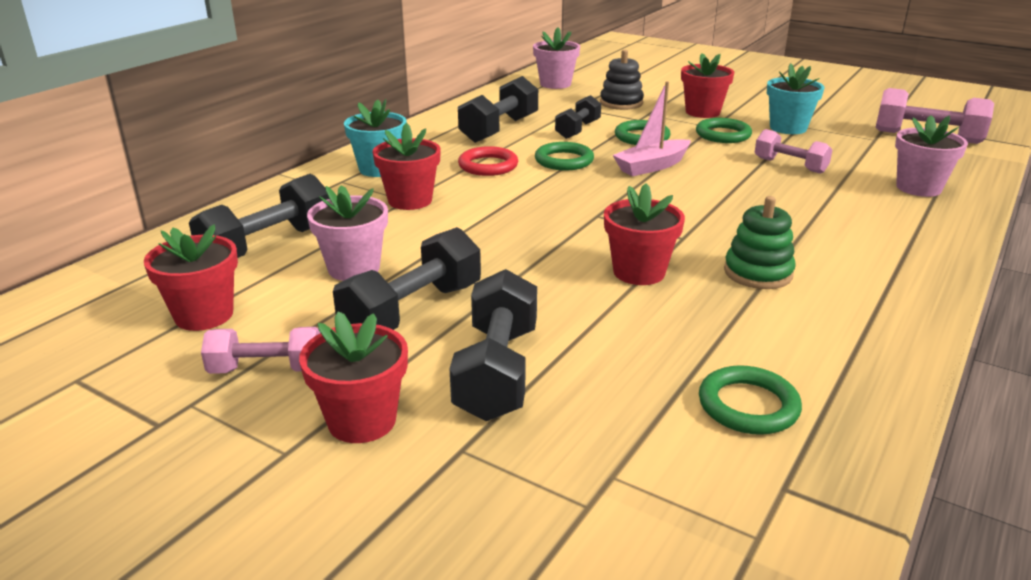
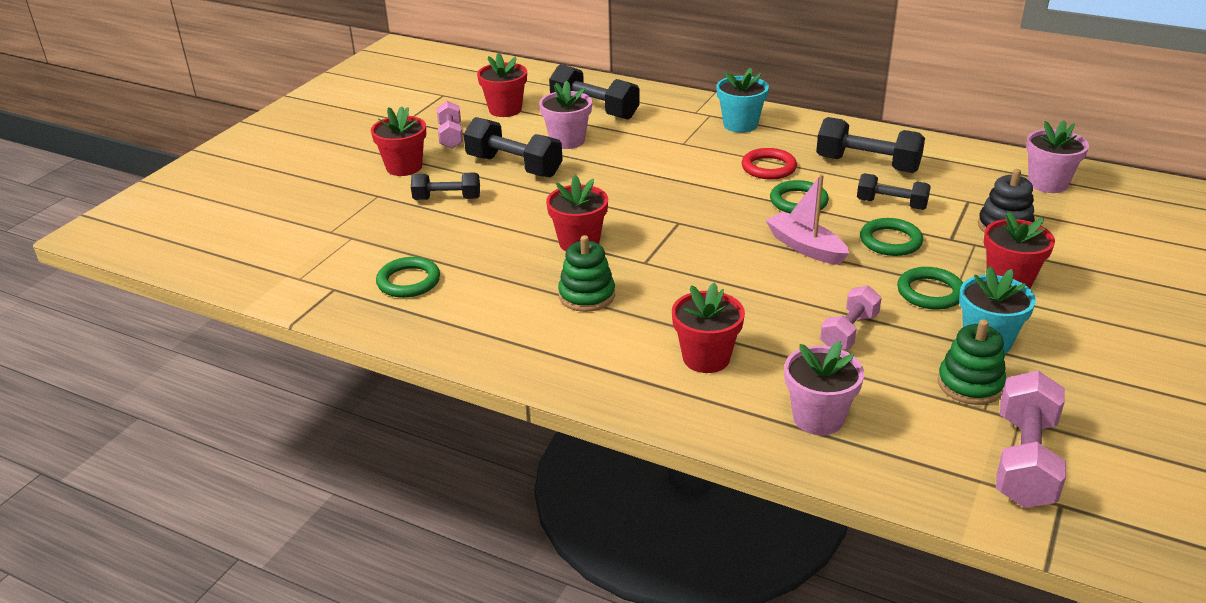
camera: 85 degrees right, 5 degrees up
red flower pot [373,123,441,210] -> red flower pot moved to [672,283,745,373]
black dumbbell [449,269,537,421] -> black dumbbell [411,173,480,200], size x0.64
none -> green stacking toy [937,319,1006,405]

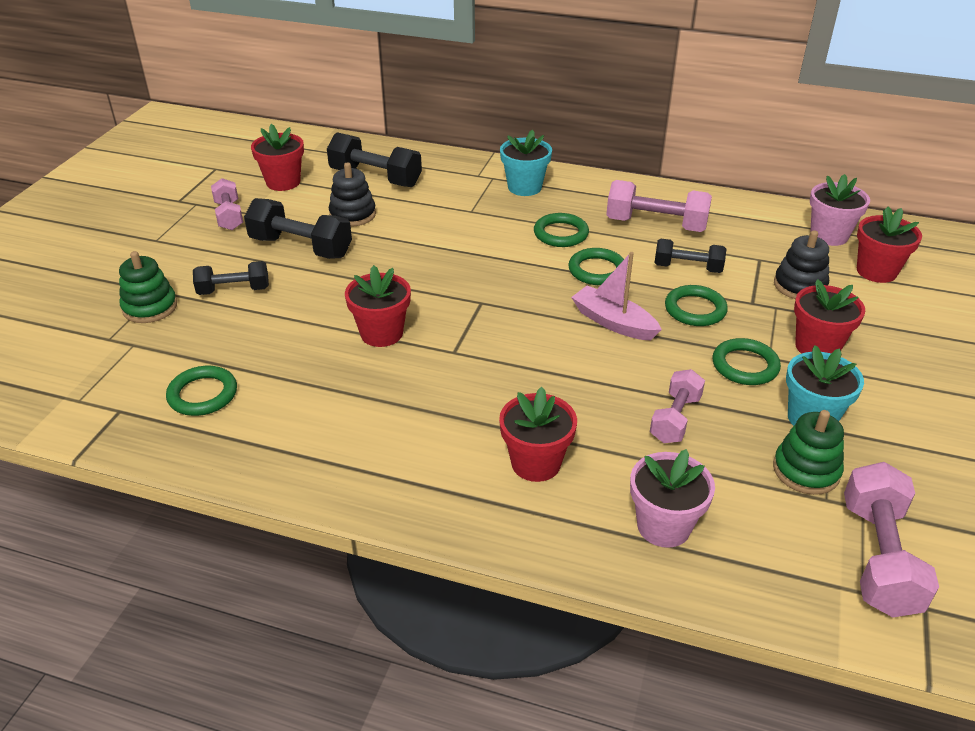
camera: 10 degrees left, 5 degrees up
red flower pot [371,106,426,176] -> red flower pot moved to [857,207,922,283]
pink flower pot [539,81,592,149] -> black stacking toy [329,162,376,227]
green stacking toy [558,235,615,312] -> green stacking toy moved to [119,251,177,323]
red ring [741,148,797,179] -> green ring [534,213,589,247]
black dumbbell [816,117,925,173] -> pink dumbbell [606,180,712,232]

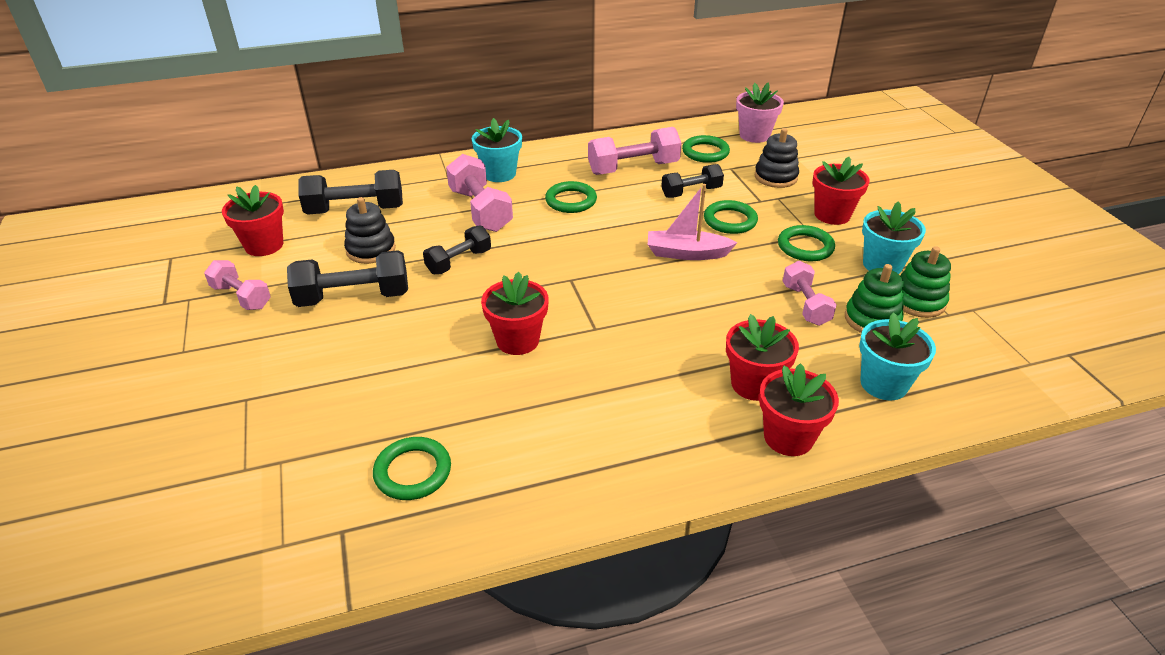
camera: 35 degrees left, 0 degrees up
green stacking toy [119,251,177,323] -> green stacking toy moved to [845,264,904,333]
black dumbbell [193,261,269,295] -> black dumbbell moved to [423,225,491,274]
green ring [568,248,624,285] -> green ring moved to [682,135,730,163]
pink flower pot [630,449,715,548] -> turquoise flower pot [859,312,936,401]
pink dumbbell [844,462,939,617] -> pink dumbbell moved to [446,154,513,232]
red flower pot [857,207,922,283] -> red flower pot moved to [759,363,839,456]

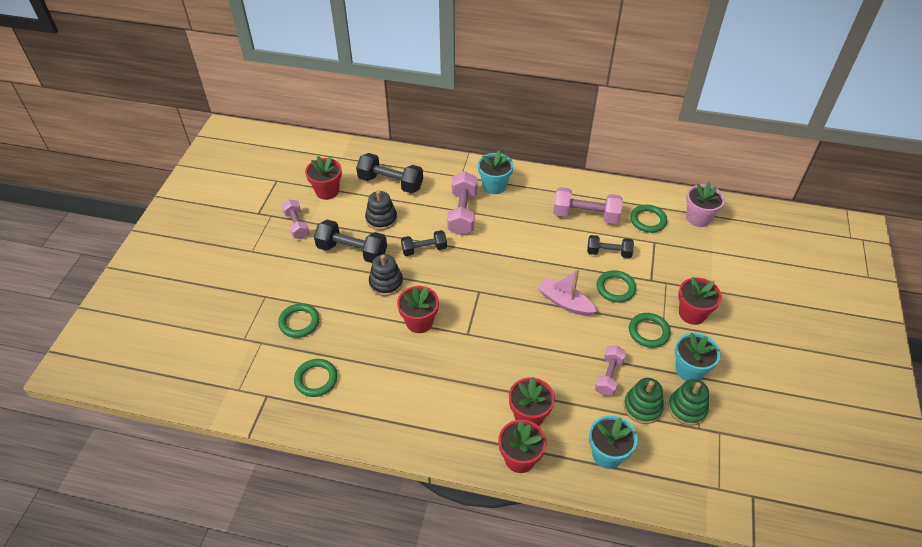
camera: 30 degrees right, 10 degrees up
green ring [545,181,597,213] -> green ring moved to [278,303,319,338]
black stacking toy [755,128,799,188] -> black stacking toy moved to [369,254,403,296]

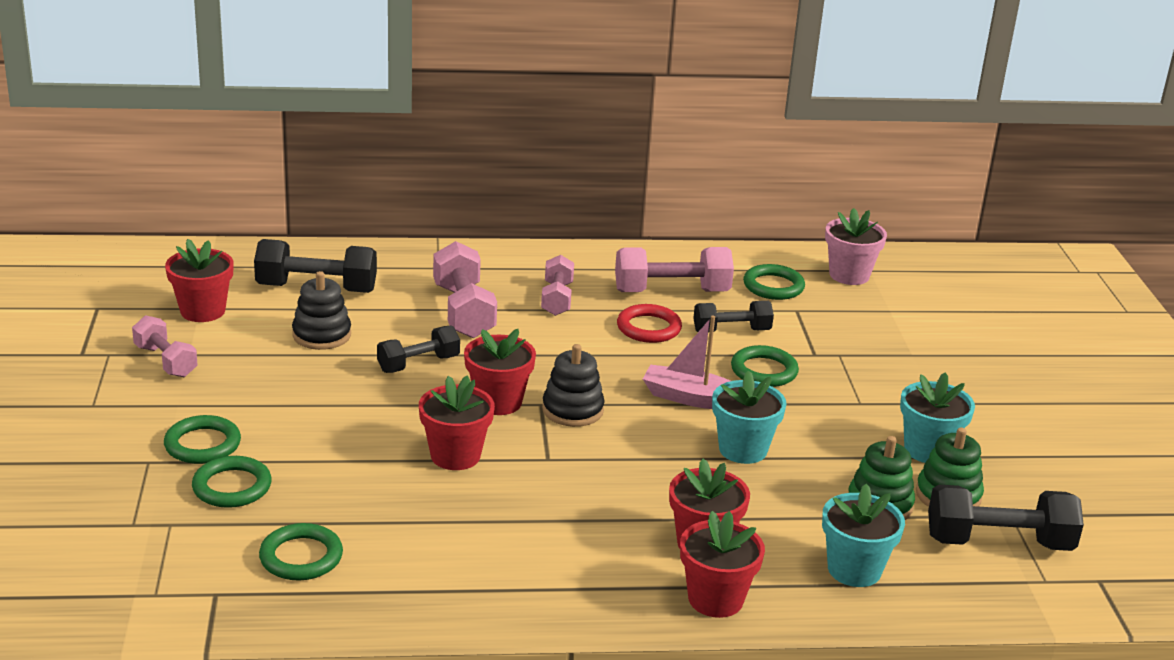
camera: 20 degrees left, 20 degrees down
black dumbbell [314,220,387,263] -> black dumbbell moved to [928,484,1084,551]
black stacking toy [369,254,403,296] -> black stacking toy moved to [542,344,605,427]
turquoise flower pot [478,150,513,194] -> turquoise flower pot moved to [712,370,787,464]
pink dumbbell [595,346,626,396] -> pink dumbbell moved to [541,255,574,316]
green ring [629,313,671,348] -> green ring moved to [164,415,241,464]
red flower pot [678,277,722,325] -> red flower pot moved to [464,329,536,415]
none -> red ring [617,304,682,343]

